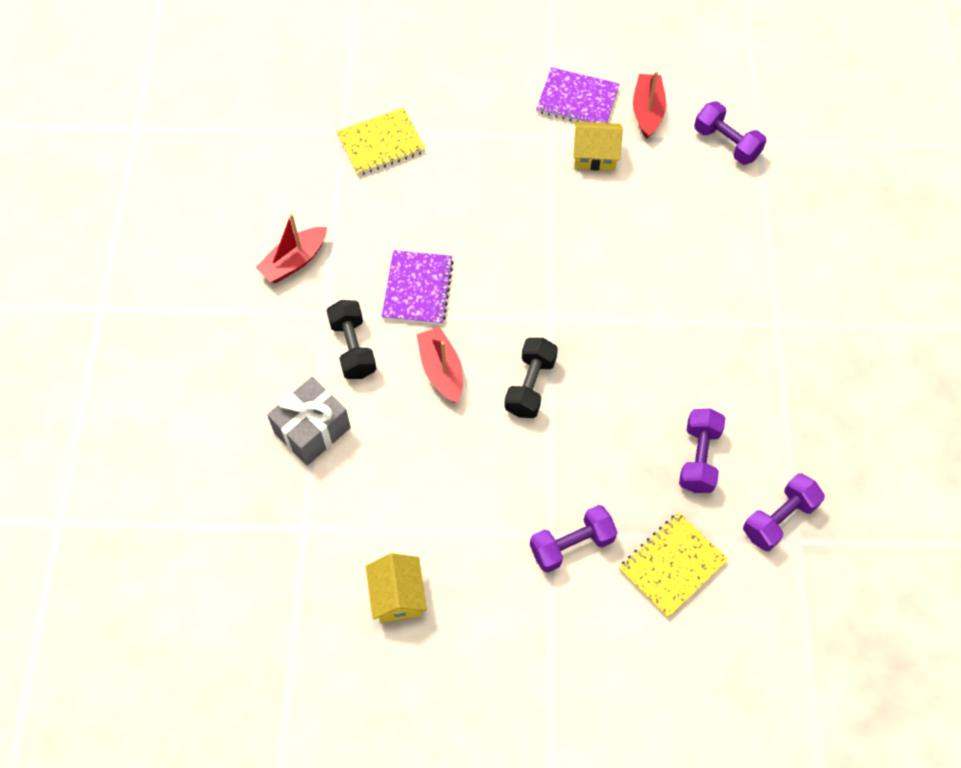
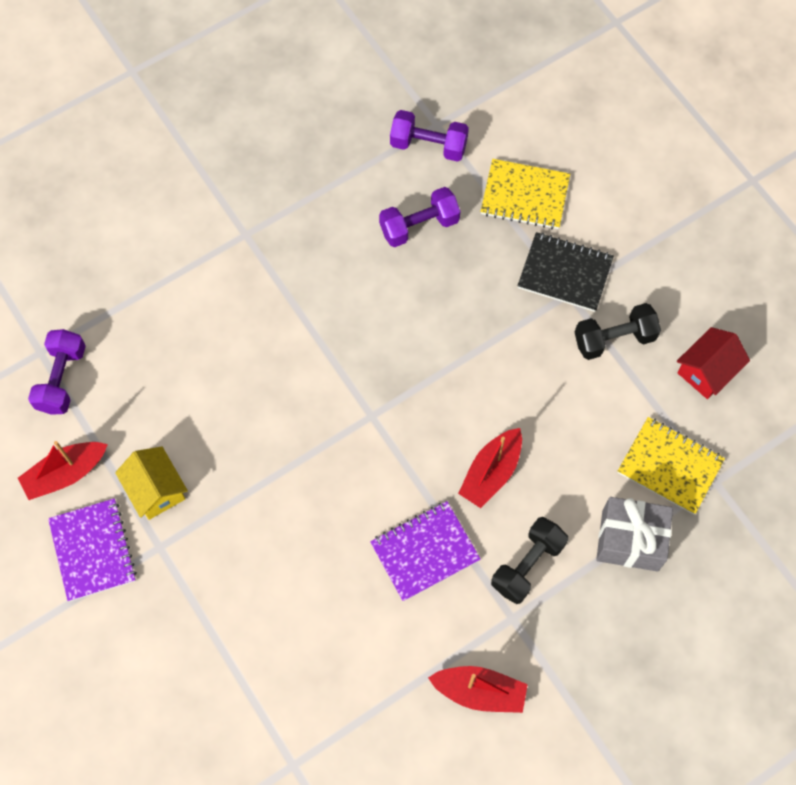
camera: 125 degrees left, 5 degrees up
yellow notebook [337,108,425,176] -> yellow notebook moved to [618,417,725,515]
yellow house [366,553,427,623] -> red house [677,327,750,399]
black dumbbell [504,338,558,418] -> black dumbbell moved to [575,303,661,360]
purple dumbbell [530,505,618,573] -> black notebook [517,232,614,312]

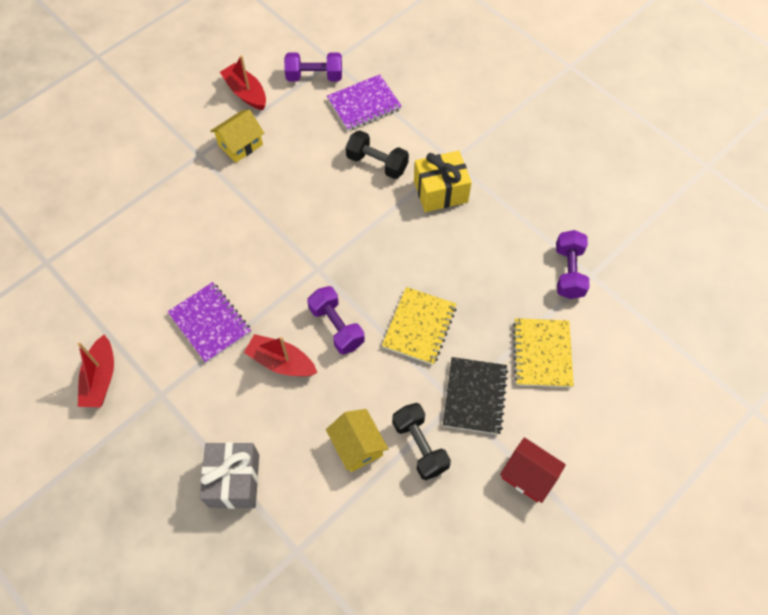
camera: 80 degrees right, 5 degrees down
purple notebook [48,498,137,601] -> purple notebook moved to [327,74,402,131]
purple dumbbell [379,187,460,247] -> purple dumbbell moved to [307,286,365,355]
black dumbbell [491,517,568,604] -> black dumbbell moved to [346,130,409,179]
yellow notebook [618,417,725,515] -> yellow notebook moved to [382,287,457,365]
red house [677,327,750,399] -> red house moved to [500,437,566,503]
none -> yellow house [326,409,388,472]
none -> yellow gift [414,151,472,212]

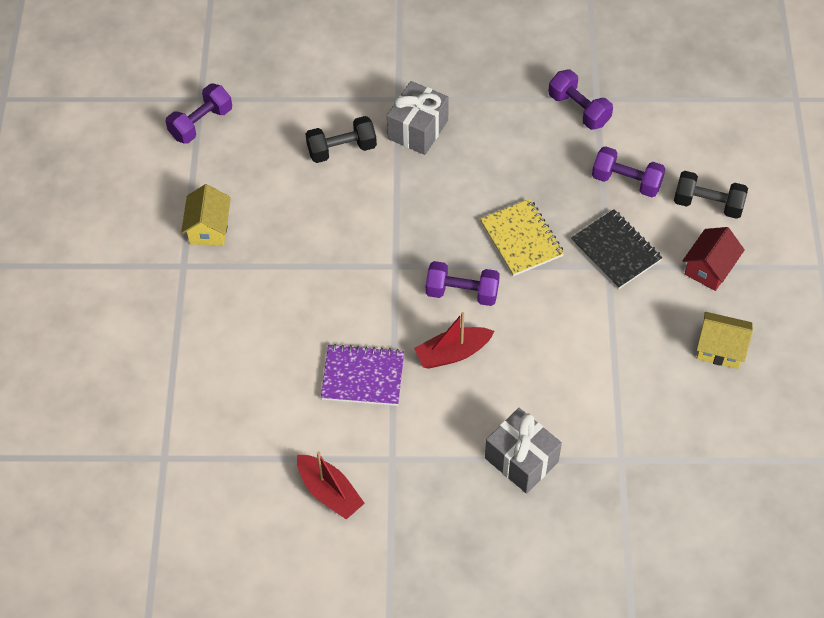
camera: 45 degrees left, 5 degrees down
red boat [220,55,266,110] -> none
yellow house [326,409,388,472] -> yellow house moved to [697,312,753,369]
purple notebook [327,74,402,131] -> none
black dumbbell [392,403,451,480] -> black dumbbell moved to [674,171,748,219]
yellow gift [414,151,472,212] -> grey gift [387,81,449,155]
red house [500,437,566,503] -> red house turned 45 degrees counterclockwise [682,227,744,291]
yellow notebook [513,318,574,388] -> purple dumbbell [592,146,666,197]

